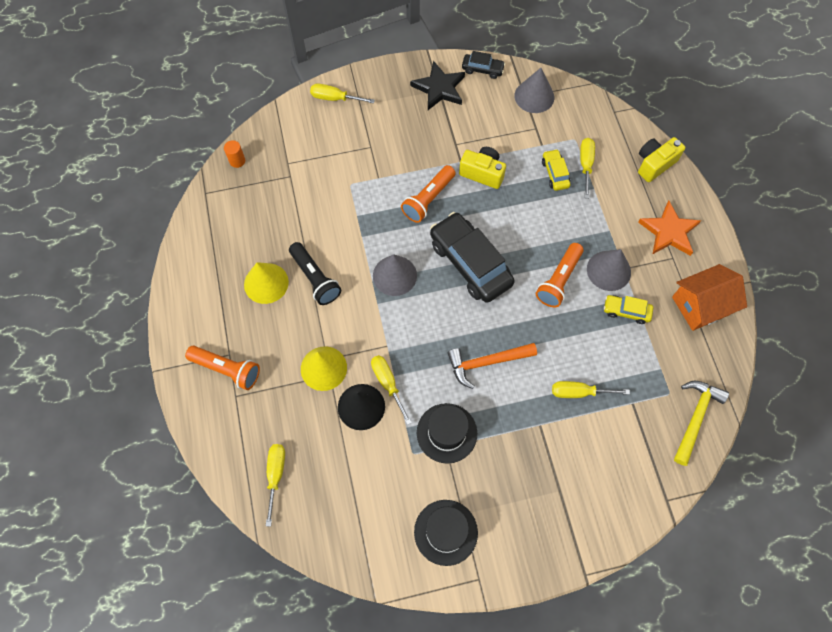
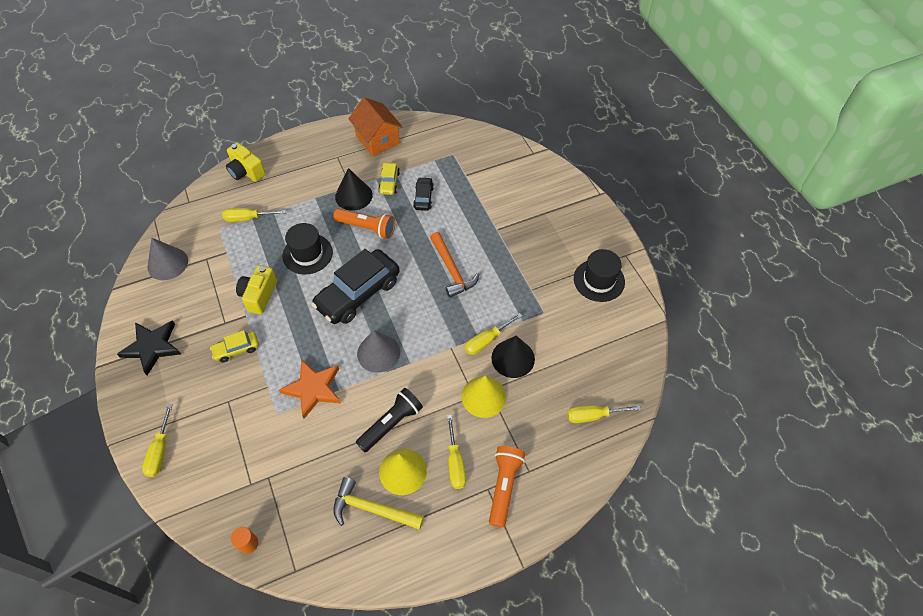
camera: 100 degrees left, 10 degrees down
orange flashlight [401,165,456,223] -> none
black hat [417,403,477,464] -> black hat moved to [282,223,333,275]
black car [462,51,505,79] -> black car moved to [413,177,434,211]
yellow car [542,149,570,191] -> yellow car moved to [210,330,259,362]
yellow screwdriver [552,381,630,398] -> yellow screwdriver moved to [447,415,466,489]
grey cone [587,249,631,291] -> black cone [335,168,373,211]
orange star [638,201,701,256] -> orange star moved to [279,359,341,419]
yellow hammer [674,381,729,466] -> yellow hammer moved to [333,477,424,530]

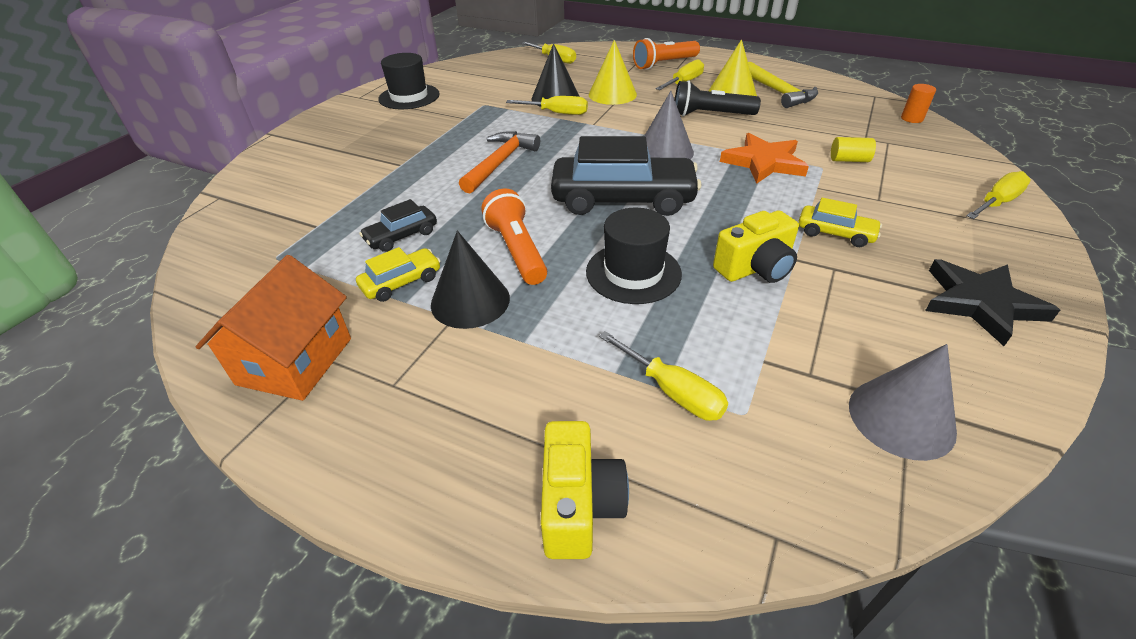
camera: 130 degrees left, 15 degrees down
none -> yellow cylinder [831,137,876,162]

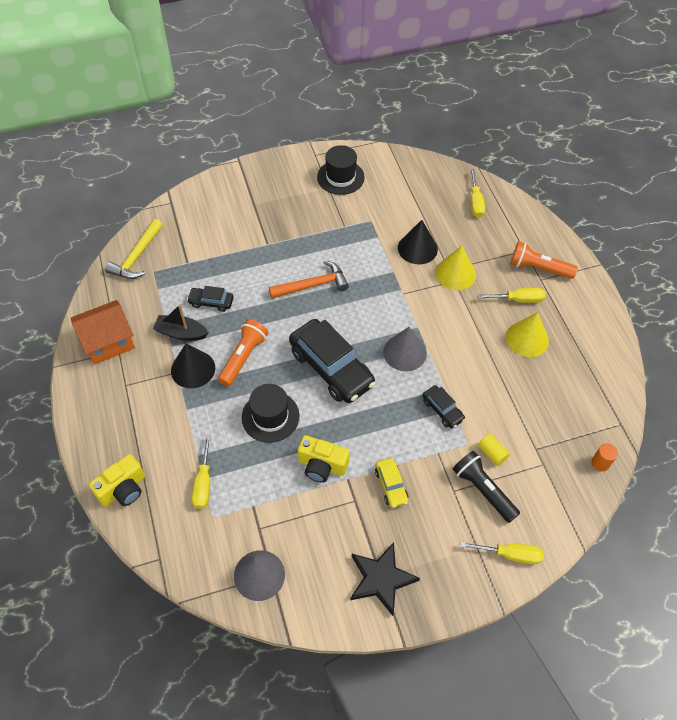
camera: 45 degrees right, 15 degrees up
yellow car [356,247,440,302] -> black boat [153,304,209,341]
yellow screwdriver [506,96,588,115] -> none
black flashlight [675,80,761,116] -> black flashlight moved to [453,451,520,523]
orange star [720,133,809,184] -> black car [422,385,465,428]
yellow hammer [748,62,818,108] -> yellow hammer moved to [105,219,163,279]

